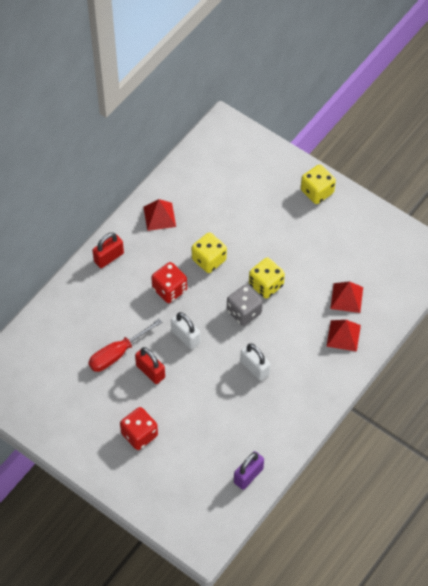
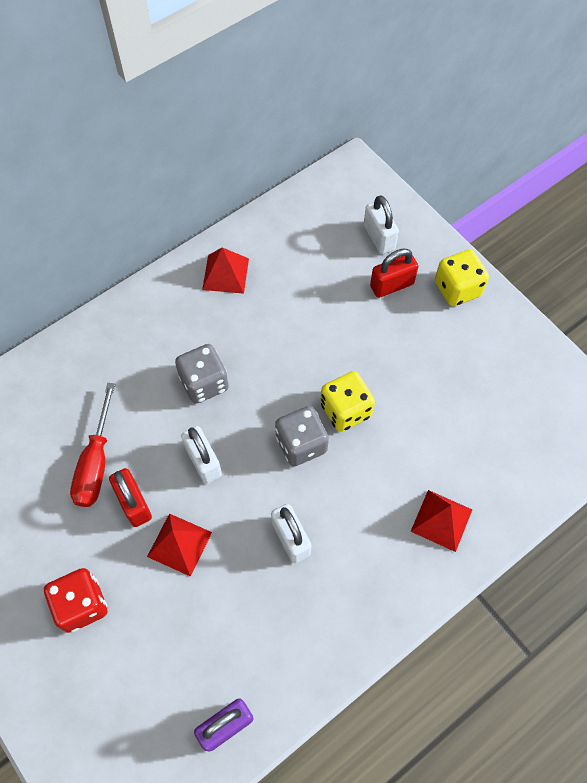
camera: 15 degrees right, 5 degrees up
red screwdriver [88,319,162,372] -> red screwdriver turned 60 degrees counterclockwise [70,383,115,507]
red padlock [92,232,124,268] -> red padlock moved to [370,249,418,298]
red dice [151,262,187,303] -> grey dice [175,344,229,404]
yellow dice [192,232,227,273] -> none
red pyramid [330,281,363,313] -> red pyramid moved to [147,514,212,577]
none -> white padlock [364,195,399,254]

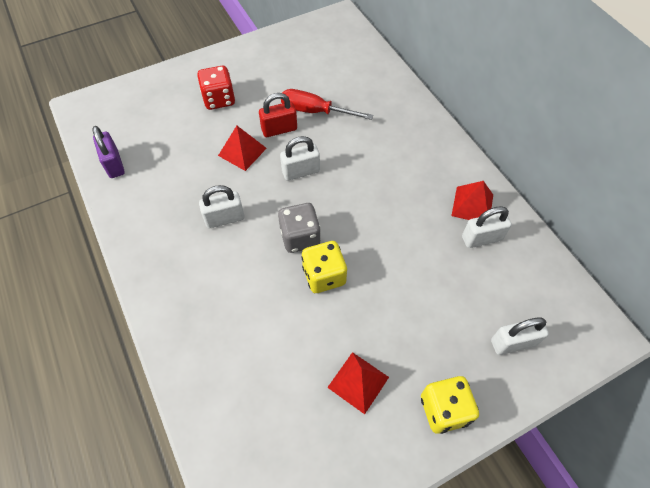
camera: 100 degrees right, 5 degrees down
grey dice [175,344,229,404] -> none
red padlock [370,249,418,298] -> none
red pyramid [410,490,472,552] -> red pyramid moved to [327,352,389,414]
none -> white padlock [462,206,512,248]

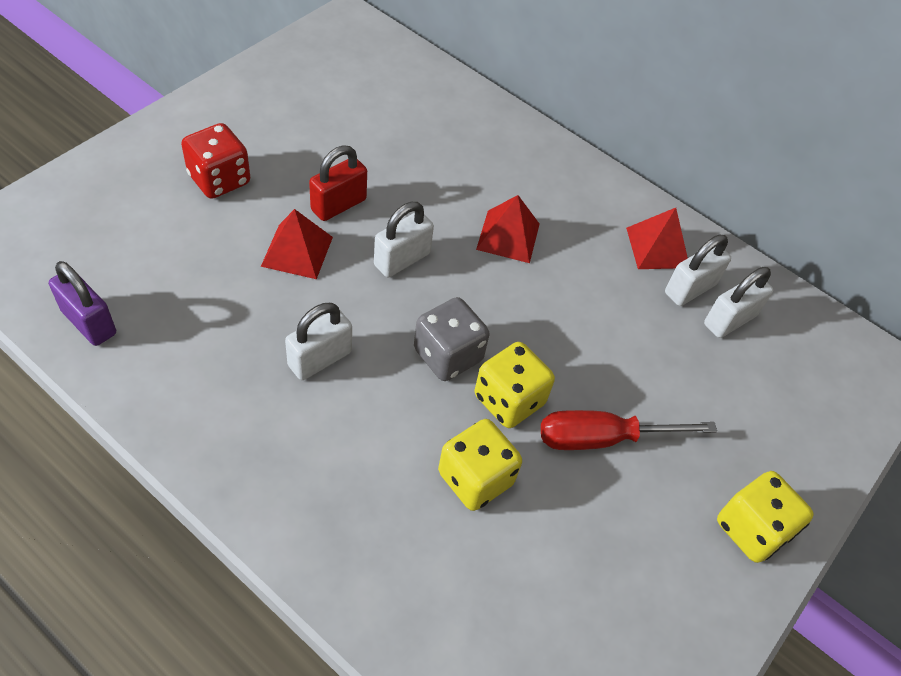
camera: 30 degrees left, 5 degrees down
red screwdriver [281,89,373,120] -> red screwdriver moved to [541,410,717,450]
red pyramid [327,352,389,414] -> red pyramid moved to [476,195,540,263]
white padlock [491,317,549,355] -> white padlock moved to [704,267,773,338]
none -> yellow dice [438,419,522,511]

